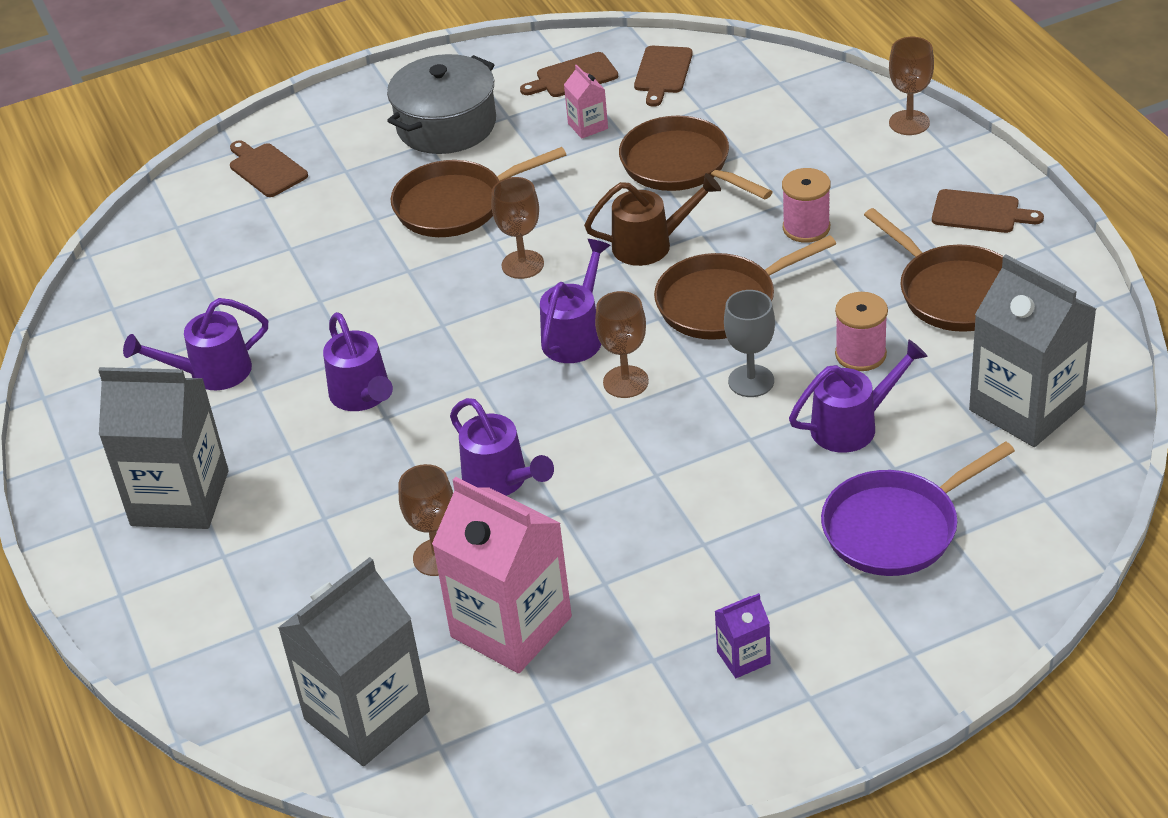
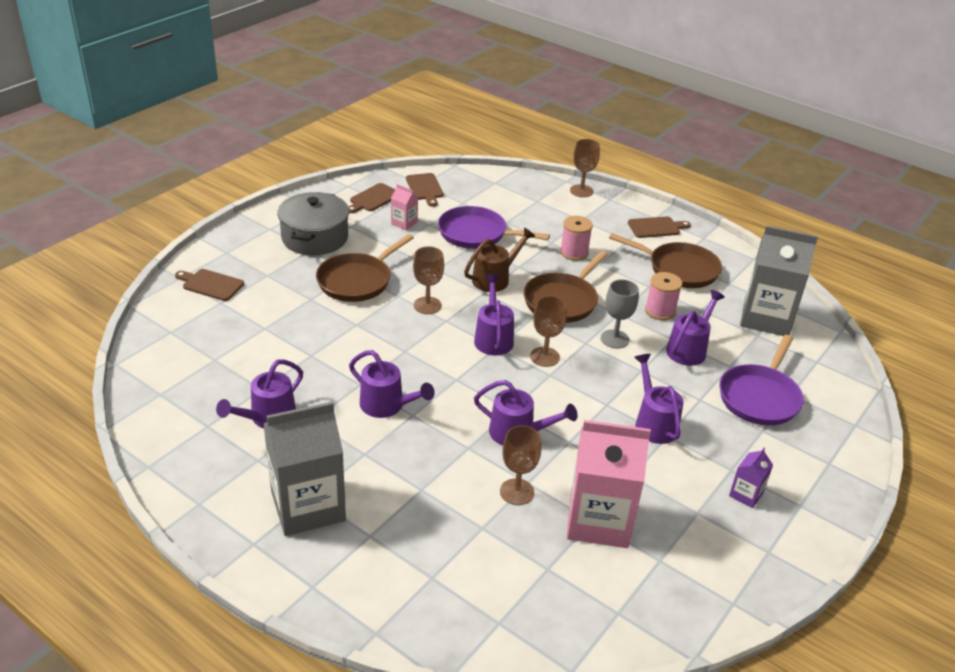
camera: 35 degrees left, 5 degrees down
grey carton [278,557,430,766] -> none
brown pan [619,116,772,199] -> purple pan [438,206,550,249]
none -> purple watering can [634,354,683,444]

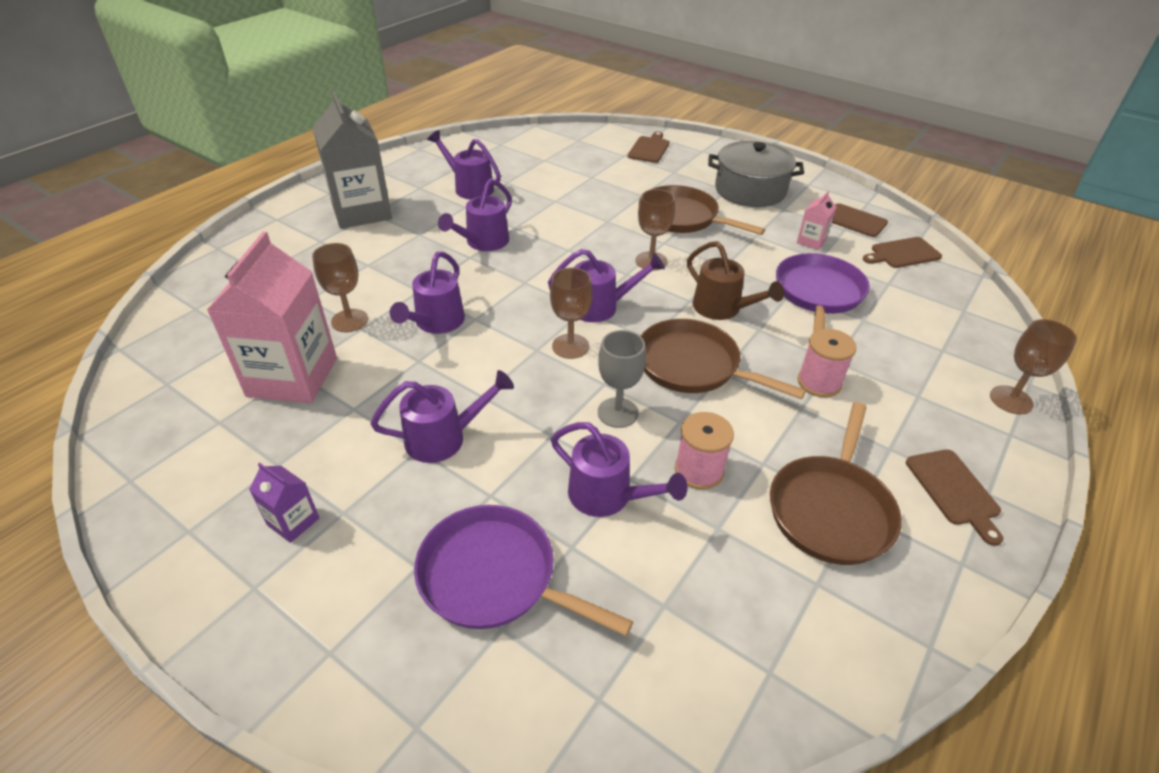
camera: 90 degrees right, 5 degrees up
grey carton [740,225,818,336] -> none

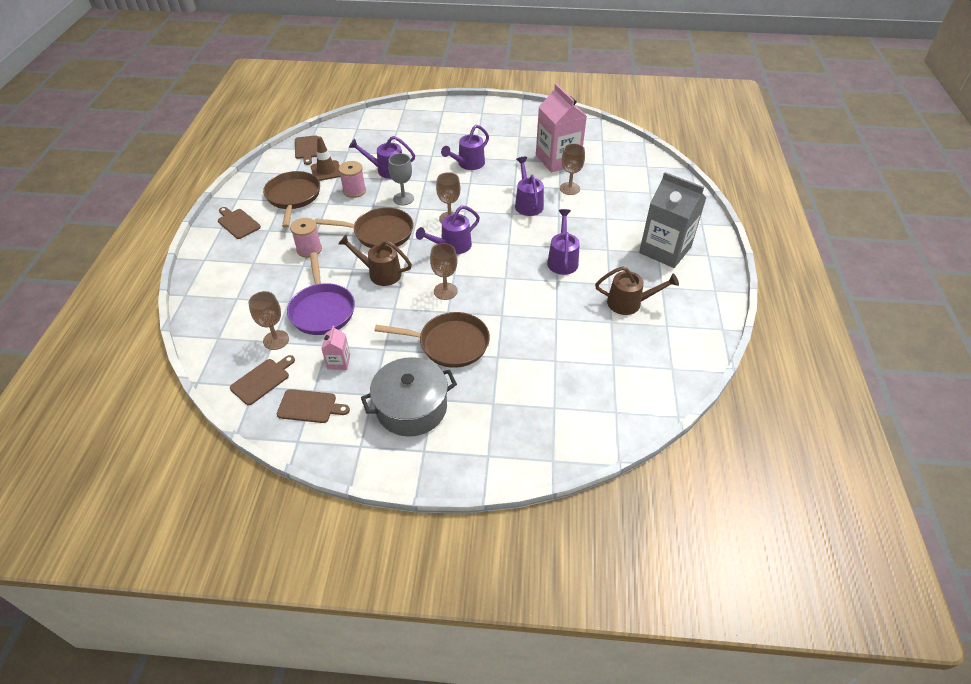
camera: 150 degrees right, 5 degrees up
purple carton [249,462,319,543] -> none
purple pan [414,505,633,636] -> none
purple watering can [427,130,501,199] -> brown watering can [595,266,679,315]
brown cutting board [628,131,670,163] -> brown cutting board moved to [295,135,318,165]
brown goblet [990,319,1077,415] -> brown goblet moved to [249,291,289,350]
none -> brown traffic cone [311,136,341,181]

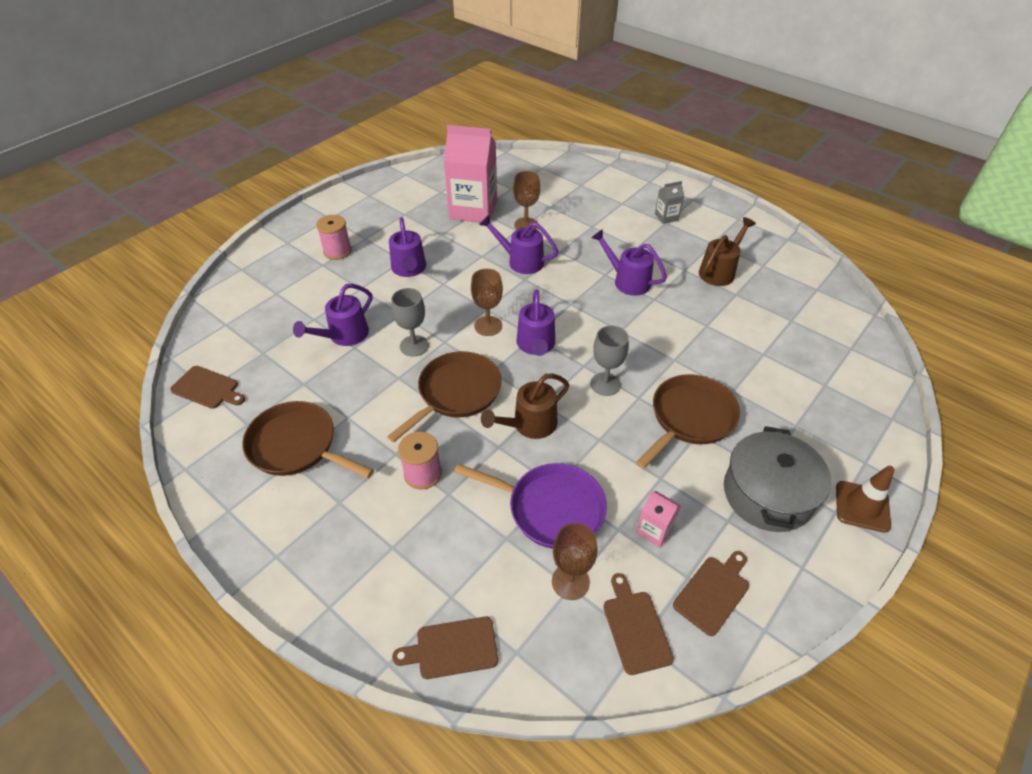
camera: 55 degrees left, 0 degrees up
brown cutting board [218,207,261,239] -> brown cutting board moved to [392,617,498,679]
brown traffic cone [311,136,341,181] -> brown traffic cone moved to [836,466,894,533]
pink spool [339,161,366,198] -> pink spool moved to [316,215,352,260]
brown goblet [430,243,458,300] -> grey goblet [590,326,629,396]
grey carton [639,172,706,268] -> grey carton [655,181,684,224], size x0.44

